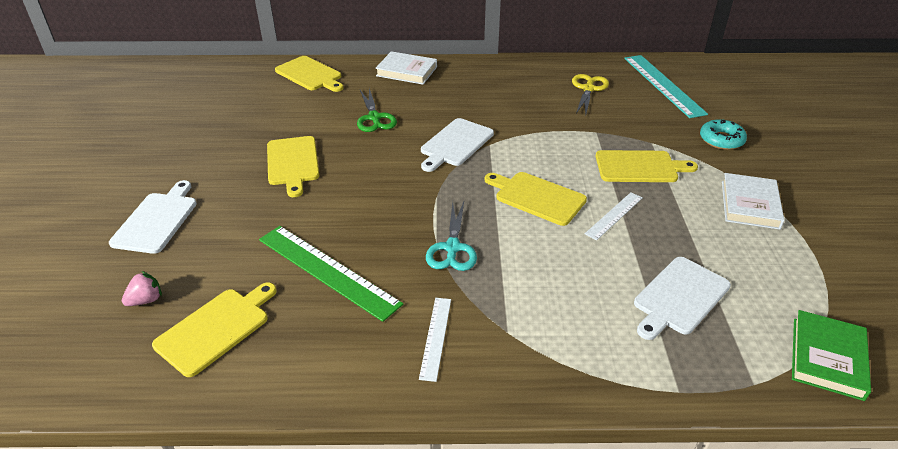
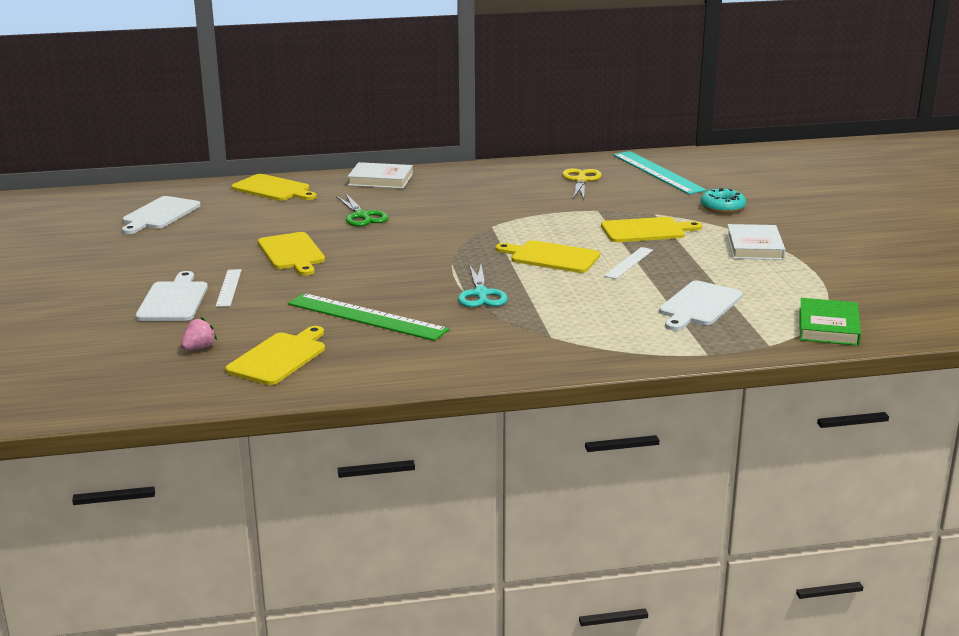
camera: 10 degrees left, 15 degrees down
white ruler [419,298,451,382] -> white ruler moved to [216,269,242,307]
white cutting board [421,118,494,172] -> white cutting board moved to [122,196,201,234]

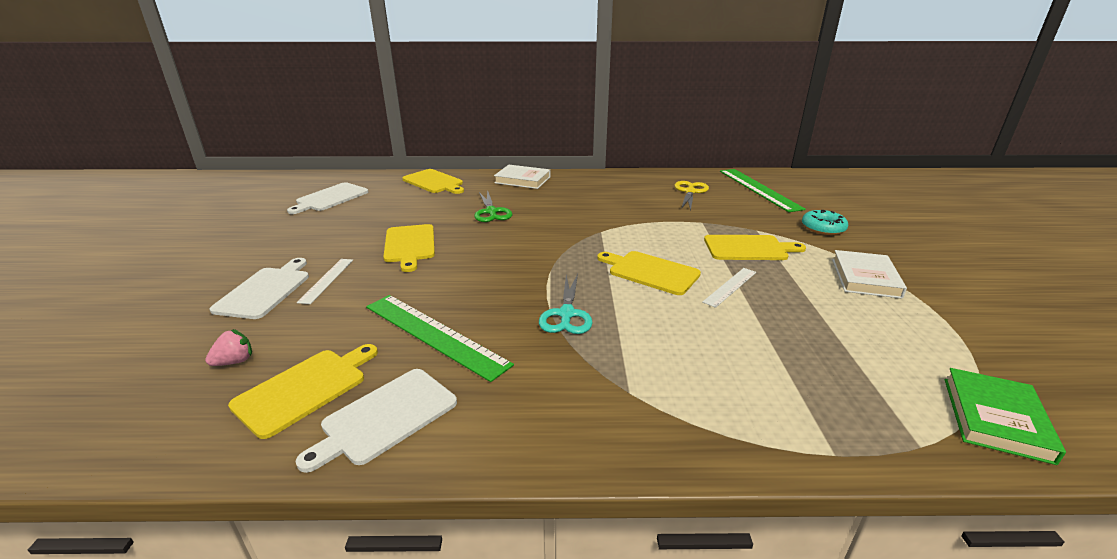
camera: 10 degrees right, 5 degrees up
turquoise ruler [613,151,707,194] -> green ruler [720,169,806,212]
white cutting board [659,281,743,331] -> white cutting board moved to [296,369,457,473]

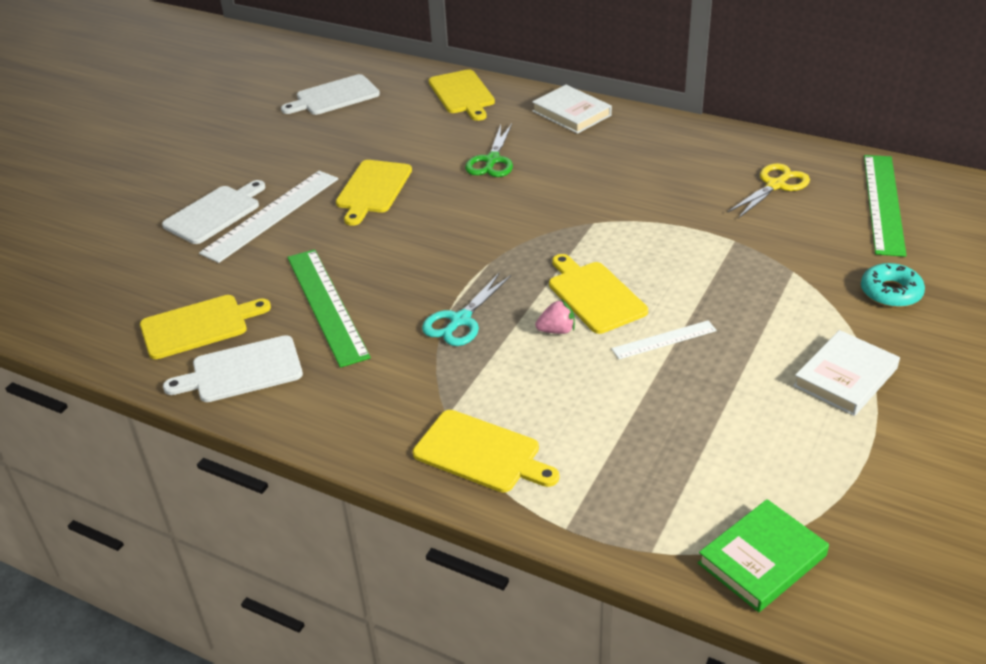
camera: 30 degrees right, 10 degrees up
pink strawberry [205,329,252,366] -> pink strawberry moved to [535,299,575,334]
white ruler [297,259,353,304] -> white ruler [199,171,338,263], size x1.86
yellow cutting board [704,235,806,260] -> yellow cutting board moved to [413,410,559,493]

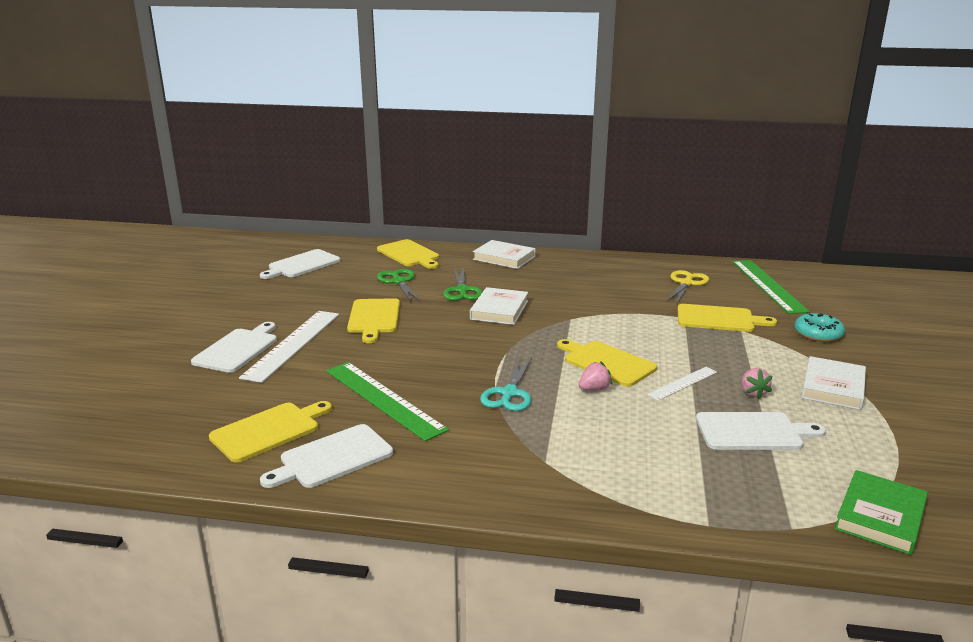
camera: 20 degrees left, 15 degrees down
yellow cutting board [413,410,559,493] -> yellow cutting board moved to [678,304,777,332]
none -> green scissors [377,269,421,302]
none -> white book [470,287,528,325]
none -> white cutting board [696,412,826,450]
none -> pink strawberry [742,368,772,399]

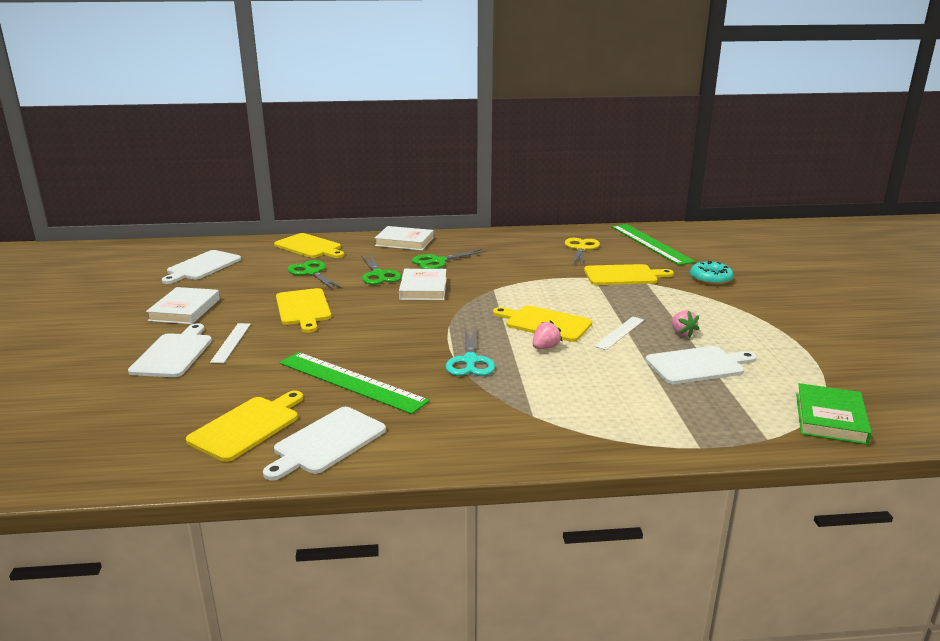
camera: 15 degrees left, 0 degrees up
white ruler [239,311,339,383] -> white ruler [210,323,251,363], size x0.54
white book [802,356,866,410] -> white book moved to [146,287,220,324]
none -> green scissors [412,249,487,269]

